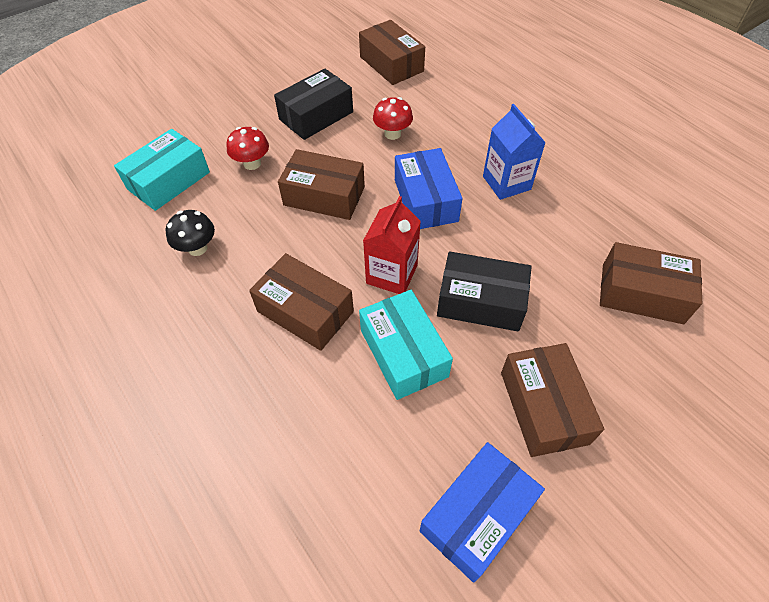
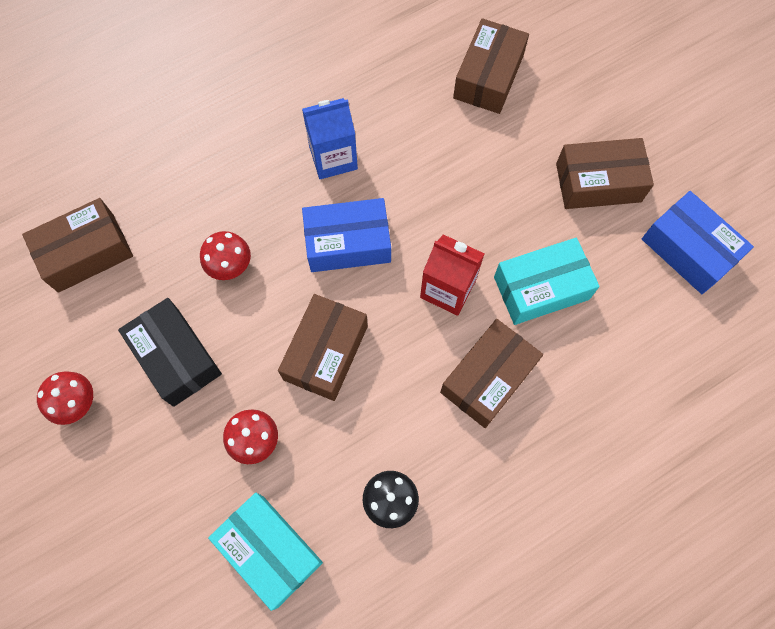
camera: 85 degrees left, 15 degrees up
black box [437,251,532,332] -> none
none -> red mushroom [37,371,93,425]

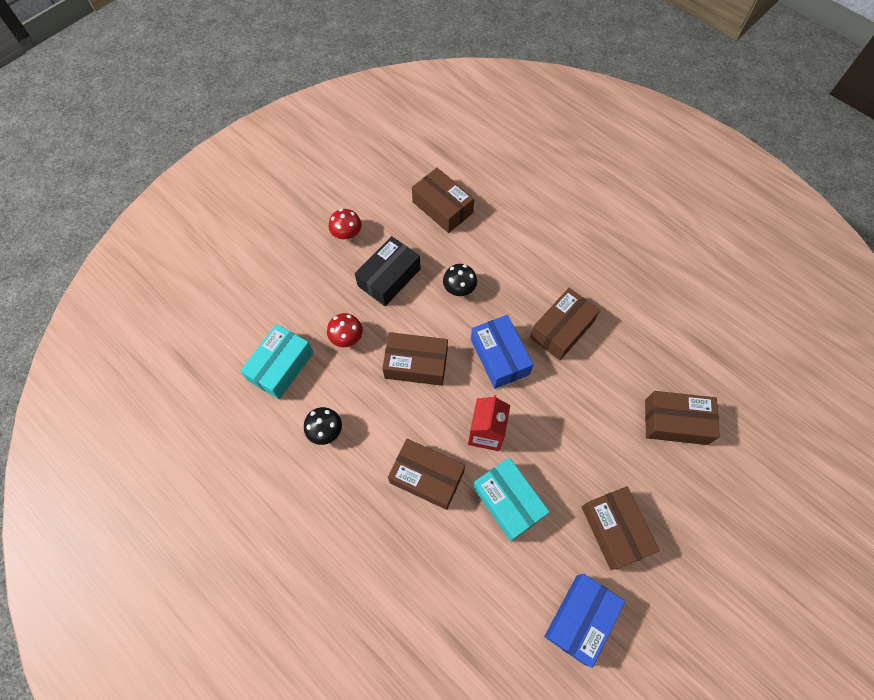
camera: 75 degrees right, 5 degrees down
red mushroom [200,231,251,280] -> black mushroom [443,264,477,296]
blue carton [302,98,358,179] -> brown box [530,288,600,360]

